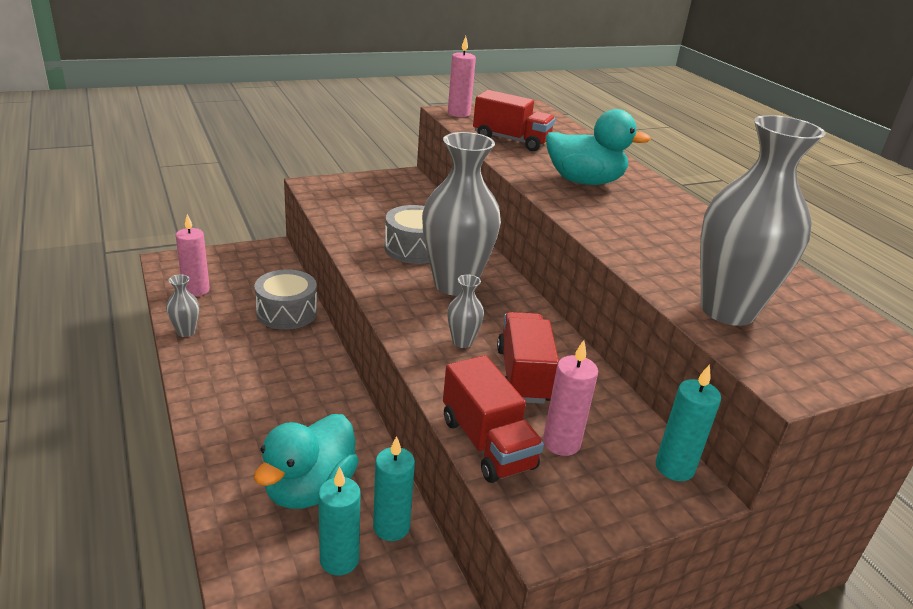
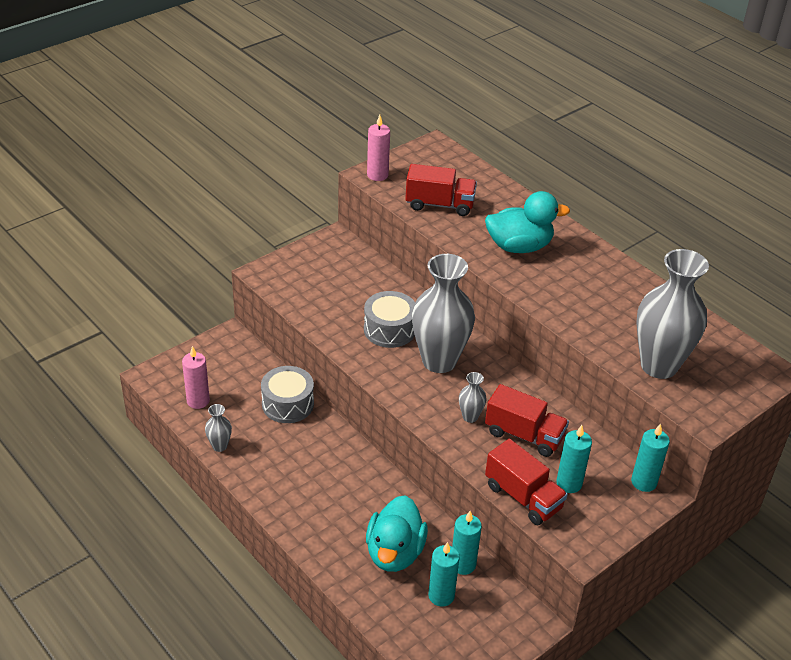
camera: 15 degrees left, 10 degrees up
red truck [497,312,559,404] -> red truck turned 135 degrees clockwise [485,384,569,457]
pink candle [543,340,598,456] -> turquoise candle [556,425,592,493]

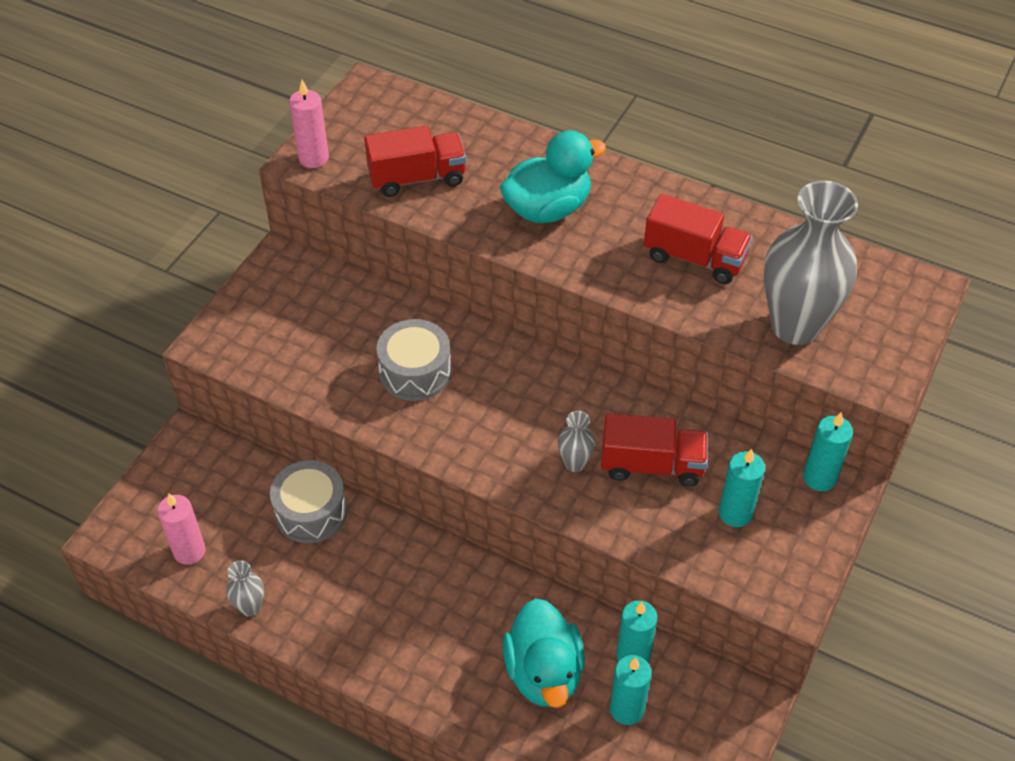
camera: 20 degrees left, 10 degrees up
grey vase [412,254,475,373] -> none
red truck [485,439,568,525] -> red truck moved to [644,194,752,284]

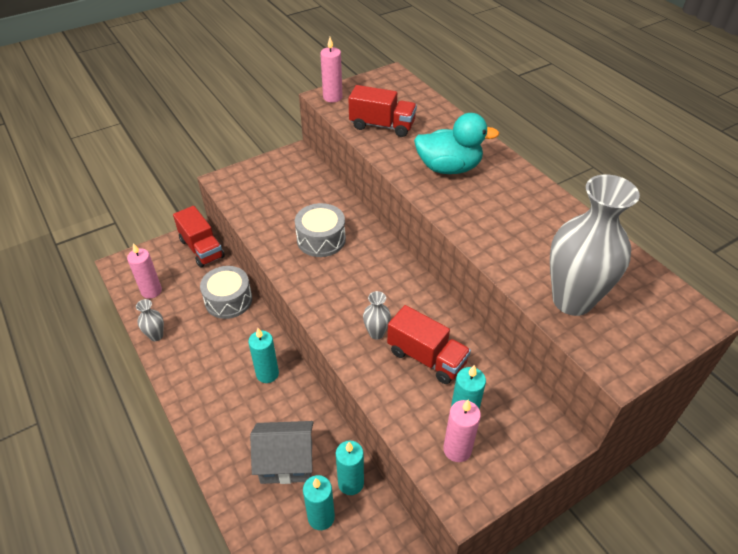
camera: 30 degrees right, 5 degrees down
turquoise duck [502,598,585,708] -> grey house [250,421,314,484]
red truck [644,194,752,284] -> red truck moved to [173,206,225,268]
turquoise candle [803,412,853,491] -> turquoise candle moved to [248,328,279,383]
none -> pink candle [443,400,481,462]

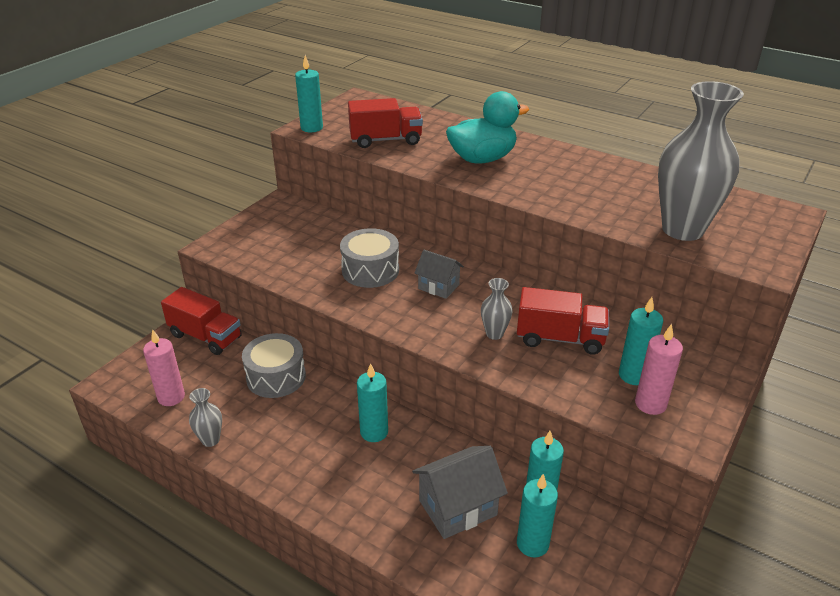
camera: 25 degrees left, 10 degrees down
pink candle [320,37,342,103] -> turquoise candle [295,55,323,132]
none -> grey house [415,250,464,299]

